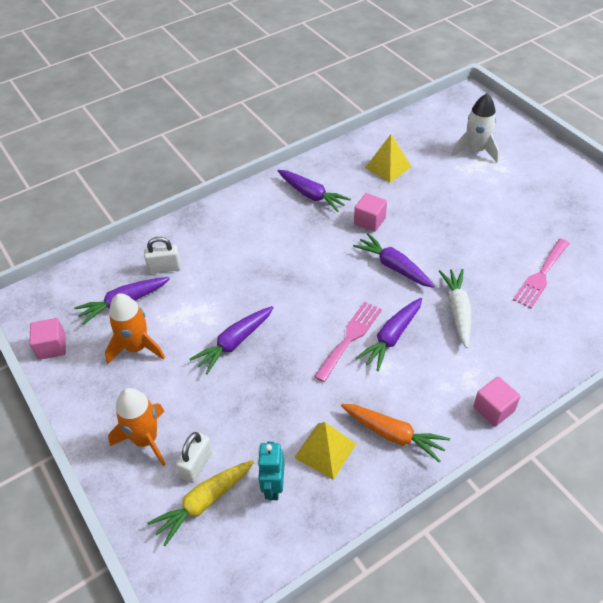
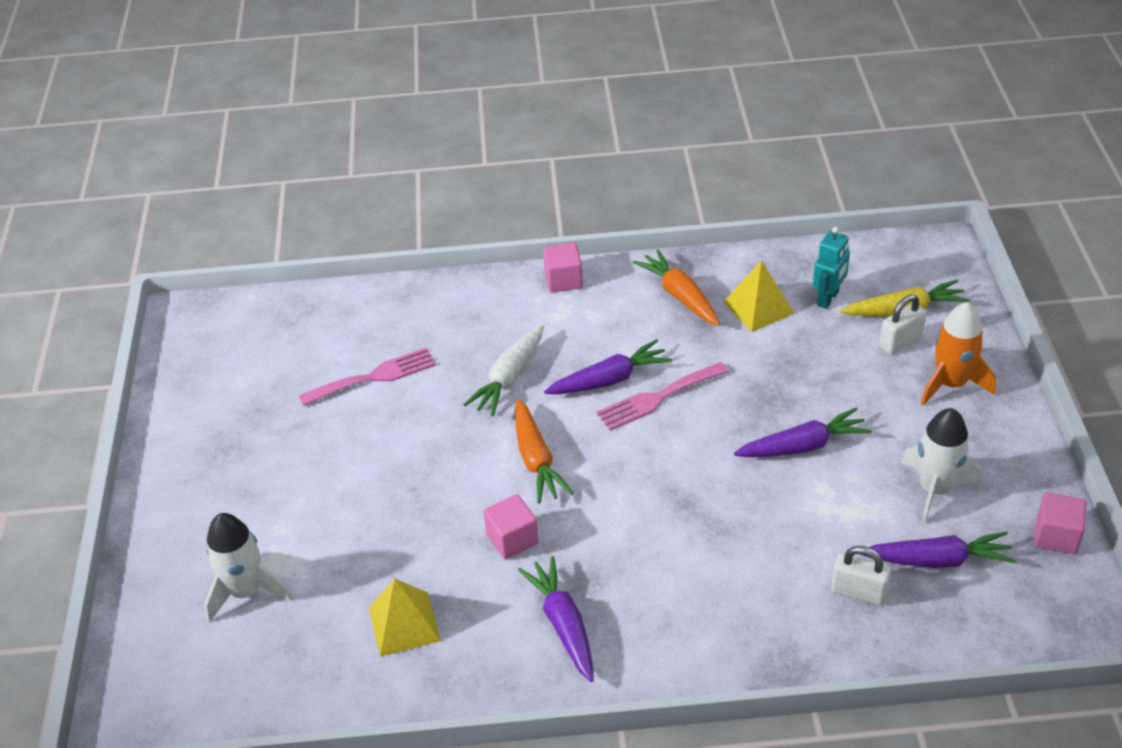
camera: 150 degrees left, 5 degrees down
orange rocket [105,293,165,364] -> white rocket [901,408,982,524]
purple carrot [353,233,434,288] -> orange carrot [515,399,573,504]

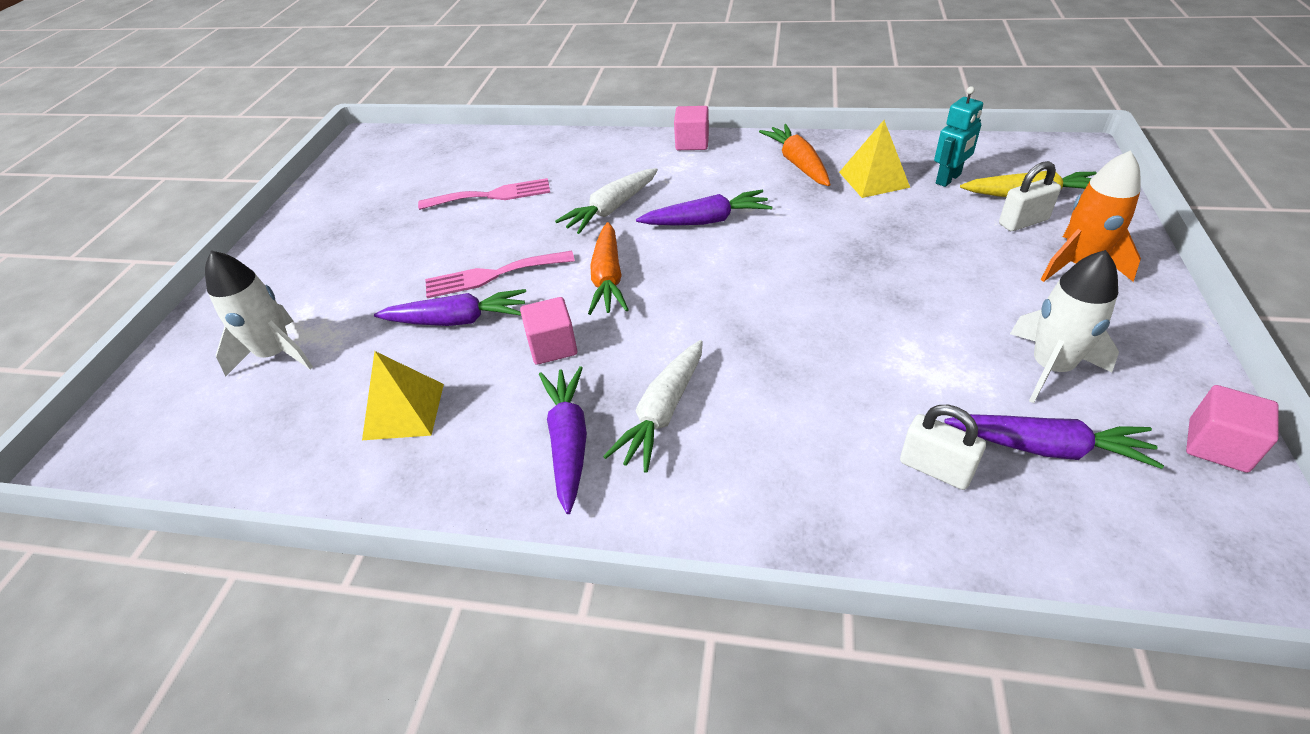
camera: 15 degrees right, 0 degrees up
pink fork [596,362,729,431] -> pink fork moved to [425,251,575,298]
purple carrot [734,407,872,457] -> purple carrot moved to [374,289,526,326]
none -> white carrot [603,340,703,473]

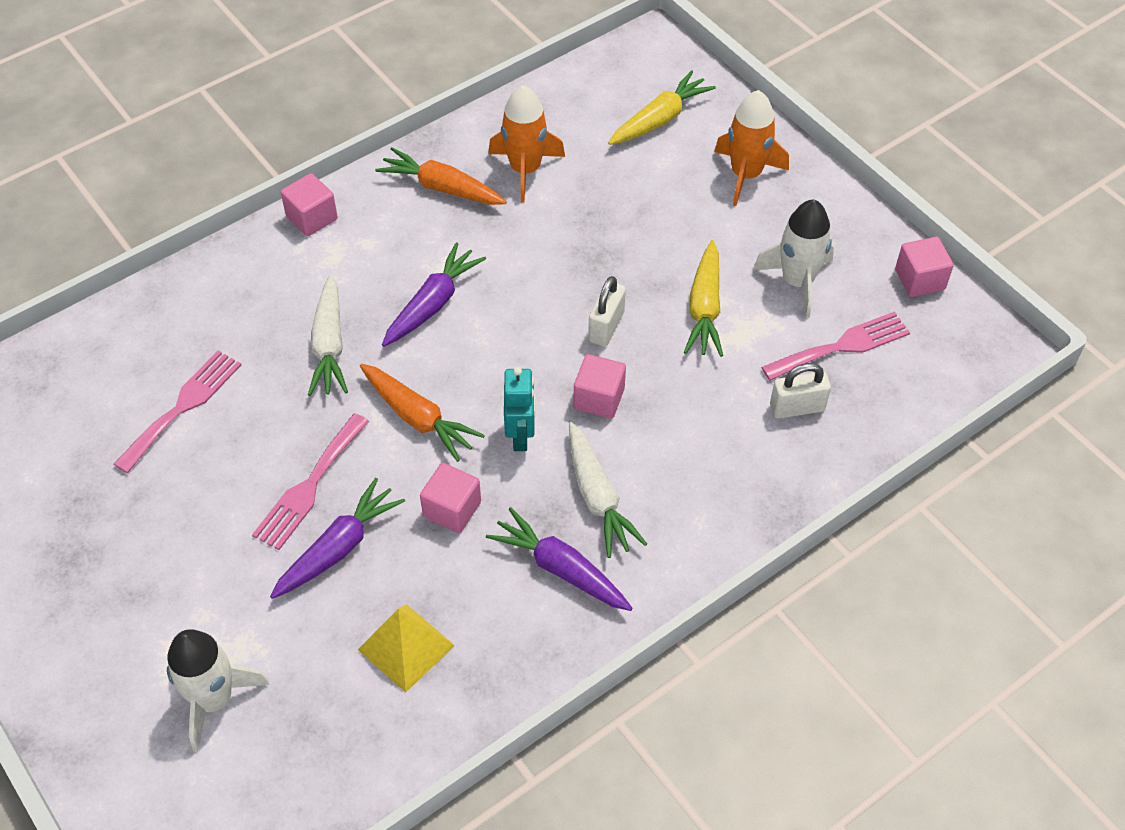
camera: 50 degrees left, 10 degrees up
yellow pyramid [839,120,910,198] -> orange rocket [488,85,565,203]
turquoise robot [934,86,983,187] -> turquoise robot moved to [504,367,535,451]
purple carrot [944,414,1164,469] -> pink fork [761,311,910,381]
white padlock [999,161,1061,231] -> white padlock moved to [588,276,626,346]
none -> pink cube [573,354,626,419]
none -> yellow carrot [684,240,723,357]

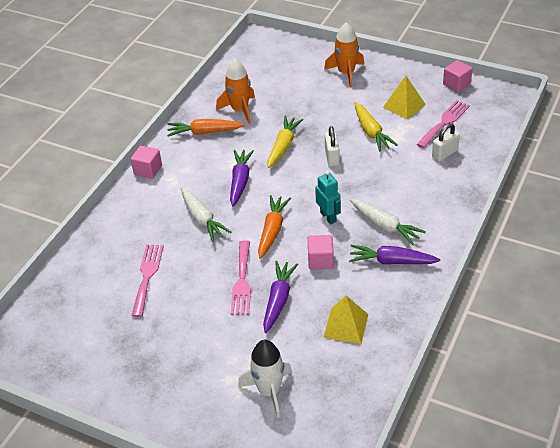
camera: 25 degrees left, 10 degrees down
orange carrot [360,364,485,462] -> orange carrot turned 90 degrees counterclockwise [258,195,291,259]
pink cube [573,354,626,419] -> none
yellow carrot [608,70,716,145] -> yellow carrot moved to [268,116,304,168]
white rocket [753,200,834,318] -> yellow pyramid [383,76,426,119]

